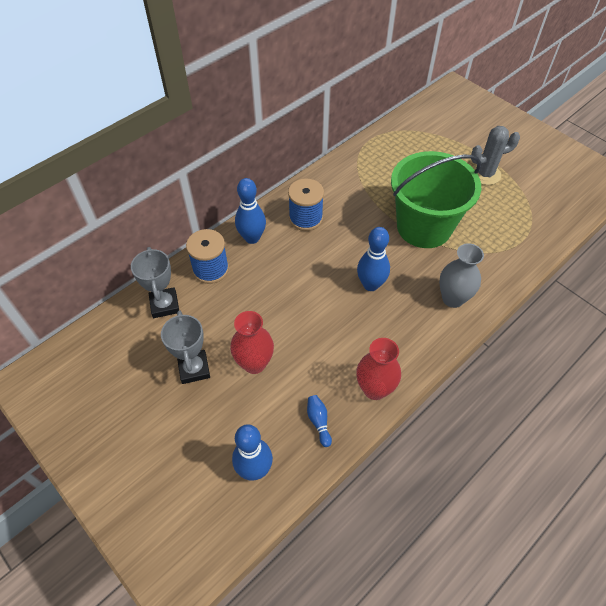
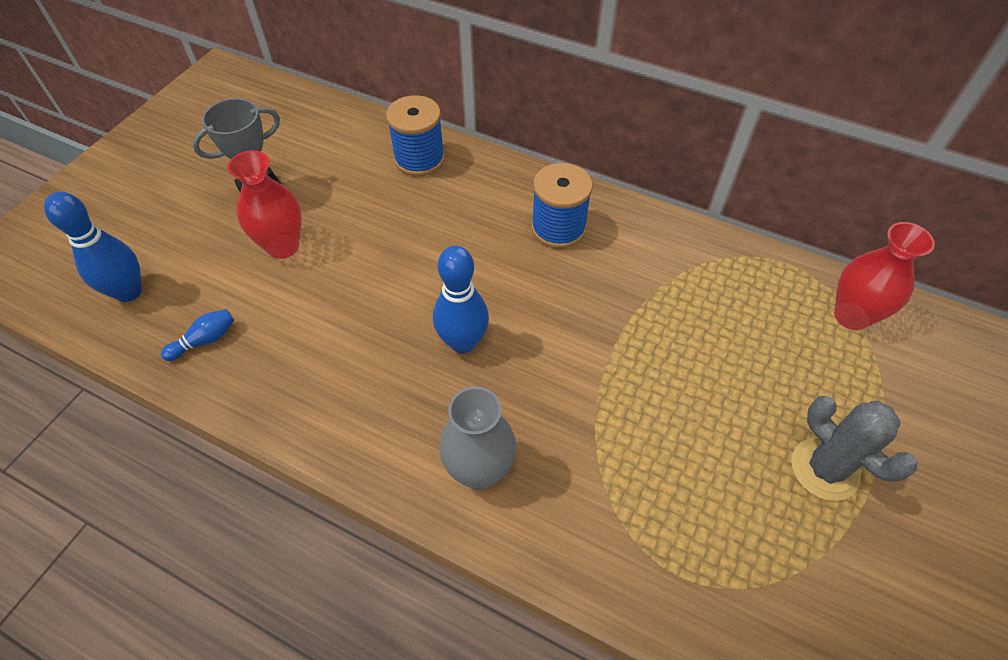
camera: 70 degrees right, 0 degrees up
grey trophy [131,247,179,318] -> none
blue bowling pin [235,178,266,244] -> none
red vase [356,338,401,400] -> red vase moved to [834,222,935,330]
green bucket [391,151,481,248] -> none

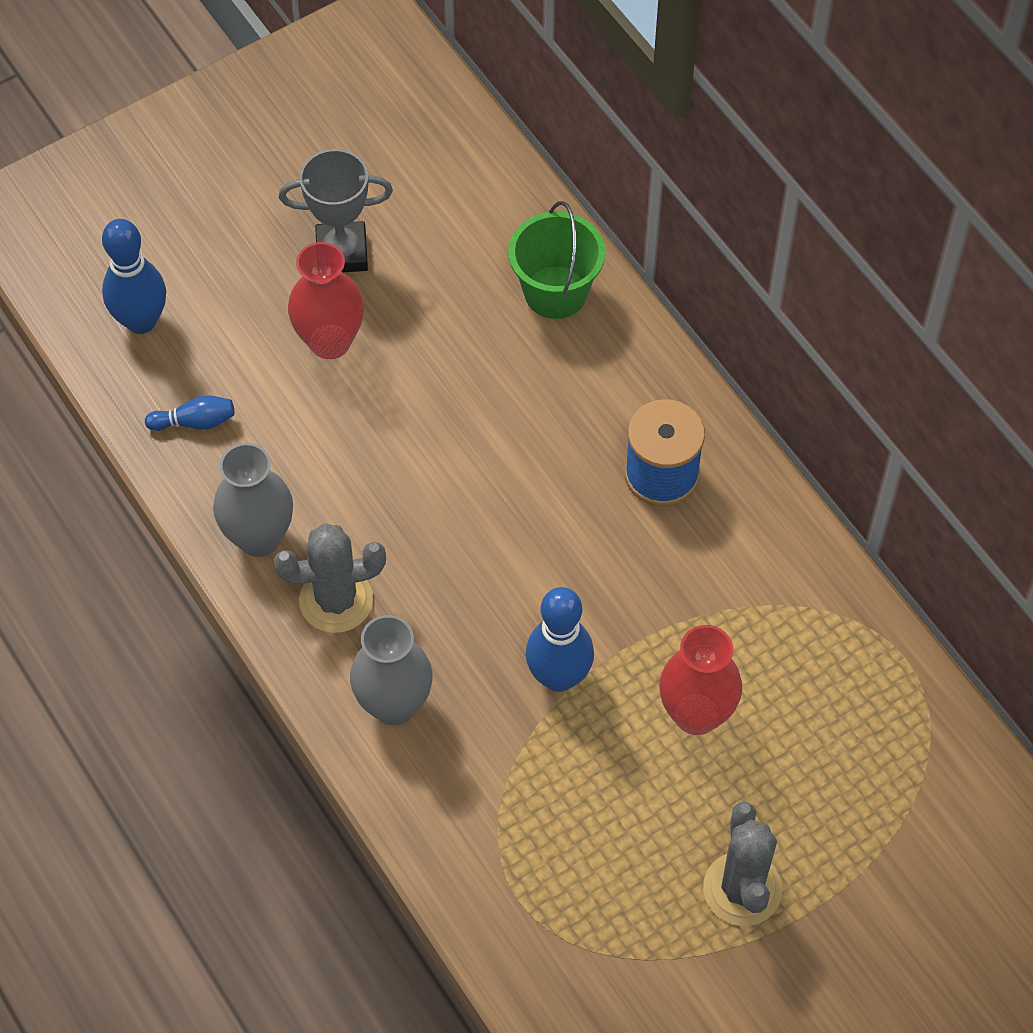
camera: 30 degrees right, 5 degrees up
blue spool [386,95,445,176] -> green bucket [508,201,605,319]
blue bowling pin [433,246,489,353] -> blue bowling pin moved to [526,587,594,692]
red vase [834,222,935,330] -> red vase moved to [660,625,742,735]
none -> grey vase [213,443,293,557]
none -> grey cactus [274,523,386,633]

